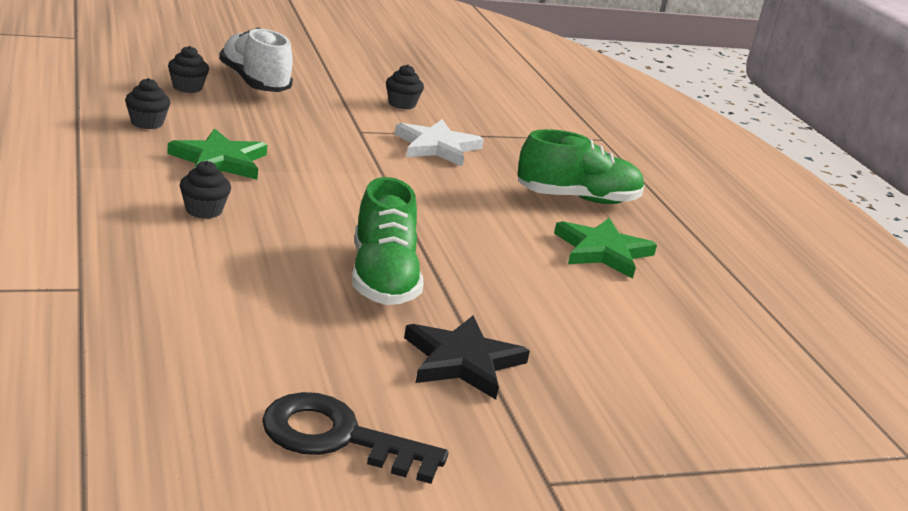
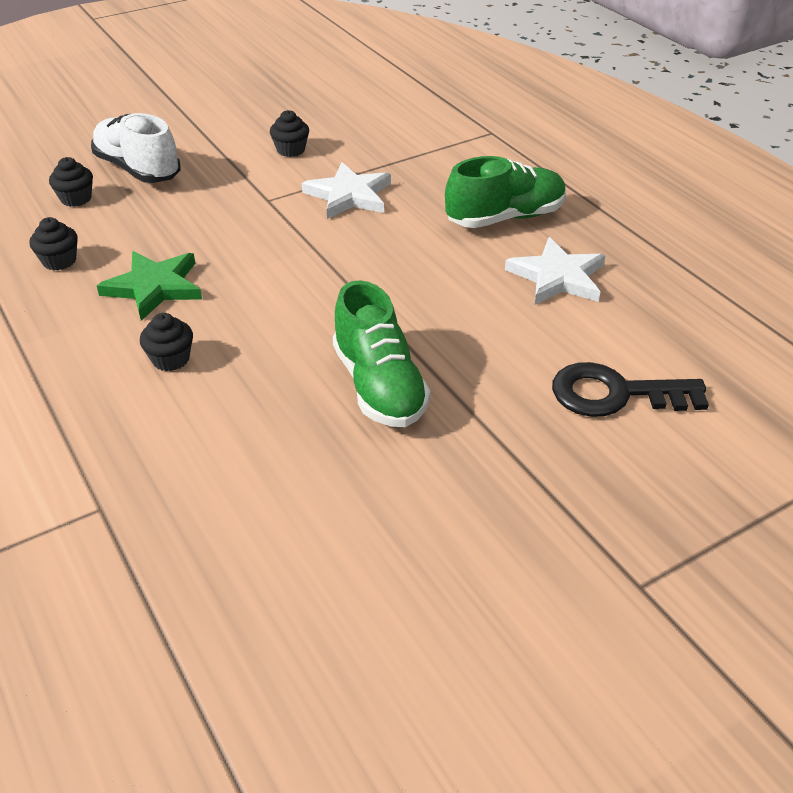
camera: 10 degrees left, 15 degrees up
black key [262,392,448,484] -> black key moved to [552,362,709,417]
black star [404,315,530,400] -> none
green star [554,218,657,279] -> white star [505,237,606,305]

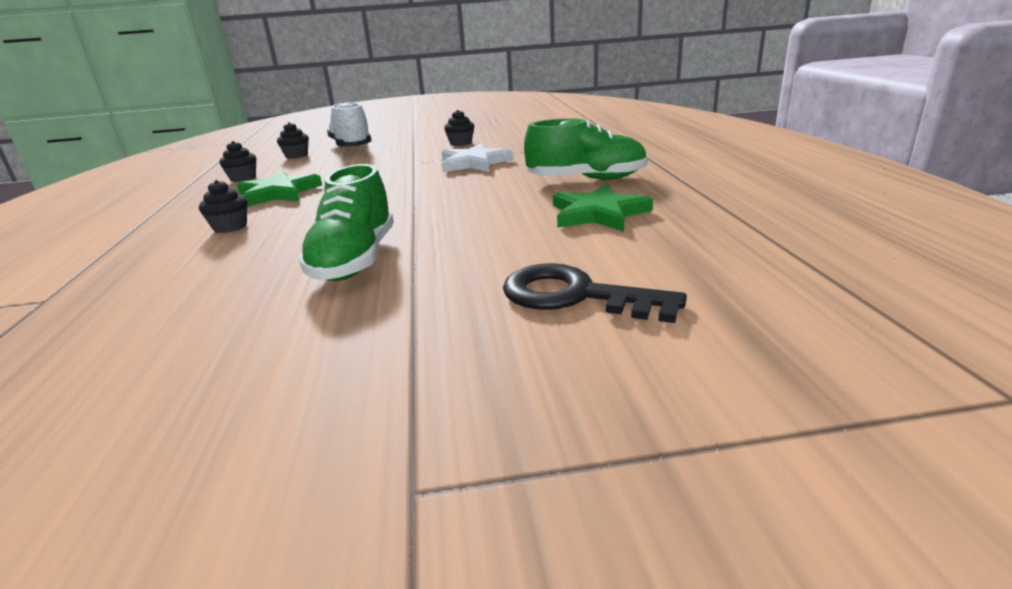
camera: 25 degrees right, 15 degrees down
white star [505,237,606,305] -> green star [553,184,653,232]

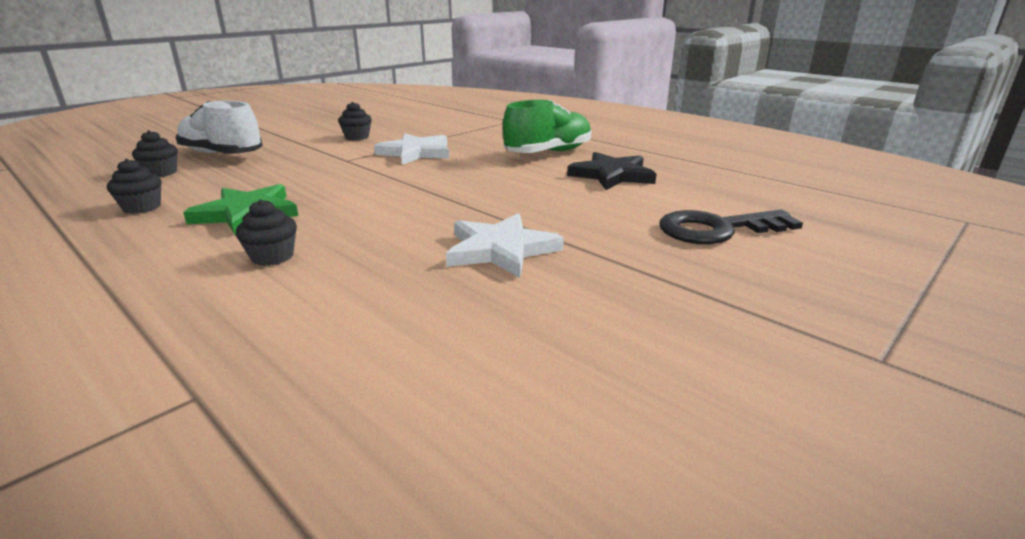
camera: 40 degrees left, 0 degrees up
green shoe [299,164,394,281] -> white star [446,213,564,278]
green star [553,184,653,232] -> black star [567,152,656,190]

